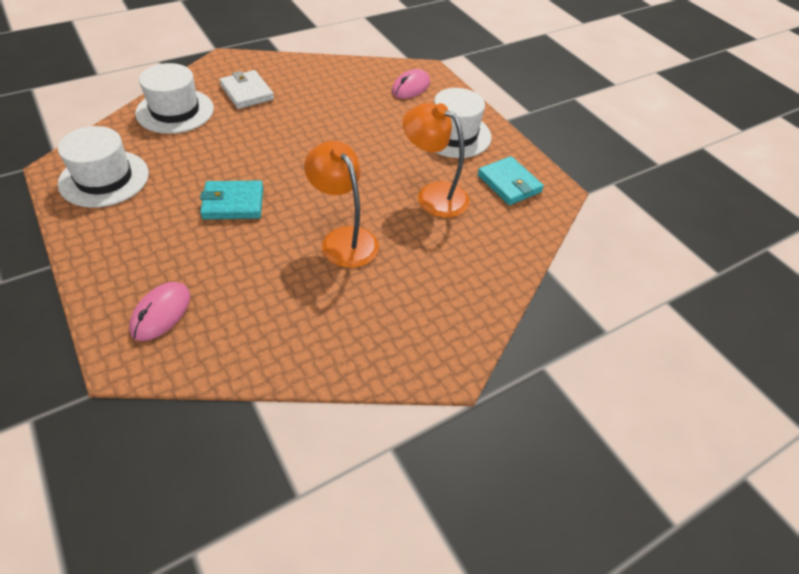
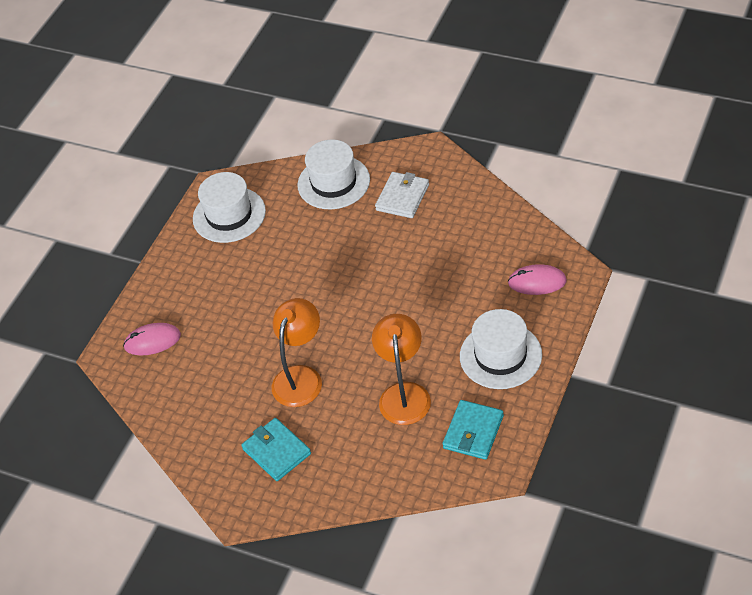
camera: 65 degrees right, 0 degrees up
turquoise wallet [200,181,263,219] -> turquoise wallet moved to [241,418,311,481]

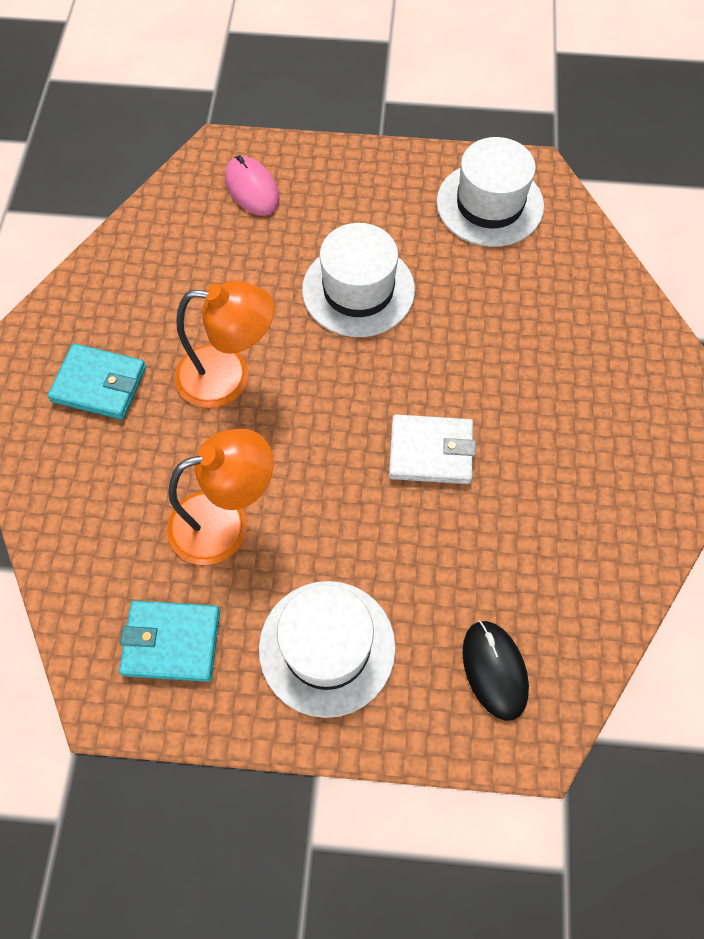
camera: 65 degrees right, 15 degrees up
turquoise wallet [241,418,311,481] -> turquoise wallet turned 75 degrees clockwise [48,344,146,420]
white hat [298,140,370,209] -> white hat moved to [302,223,415,337]
white wallet [375,172,429,218] -> white wallet moved to [389,414,476,484]
pink mouse [508,264,567,295] -> black mouse [463,620,529,721]

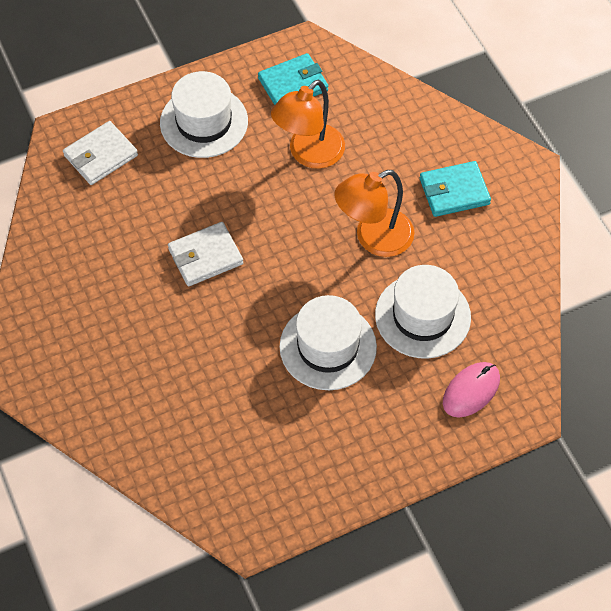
camera: 150 degrees right, 5 degrees down
pink mouse [225,156,280,216] -> pink mouse turned 75 degrees counterclockwise [443,362,500,418]
white hat [437,137,544,247] -> white hat moved to [375,265,471,359]
black mouse [463,620,529,721] -> white wallet [63,121,138,185]

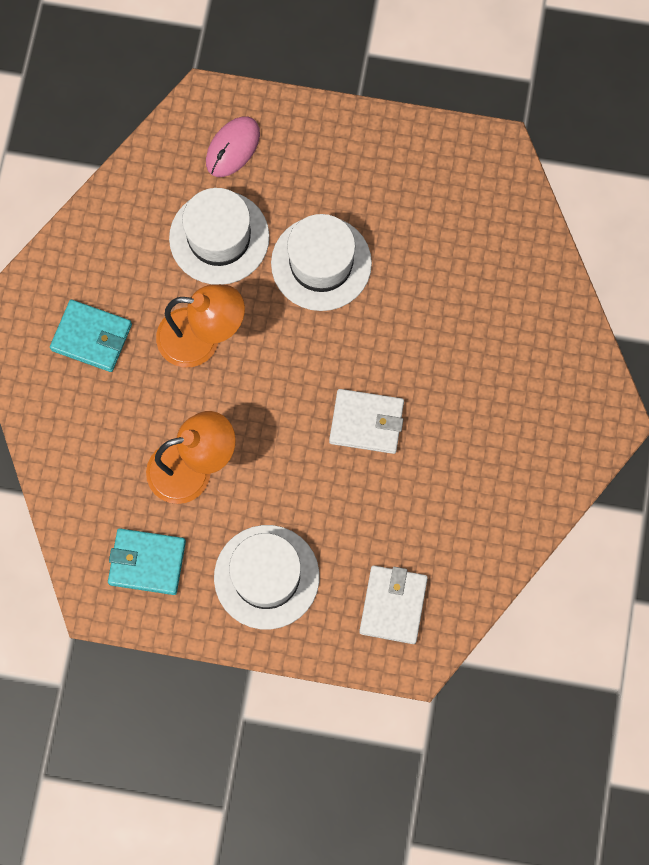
camera: 145 degrees left, 15 degrees up
white wallet [63,121,138,185] -> white wallet turned 75 degrees counterclockwise [359,565,428,644]
pink mouse [443,362,500,418] -> pink mouse turned 45 degrees counterclockwise [206,116,260,177]

